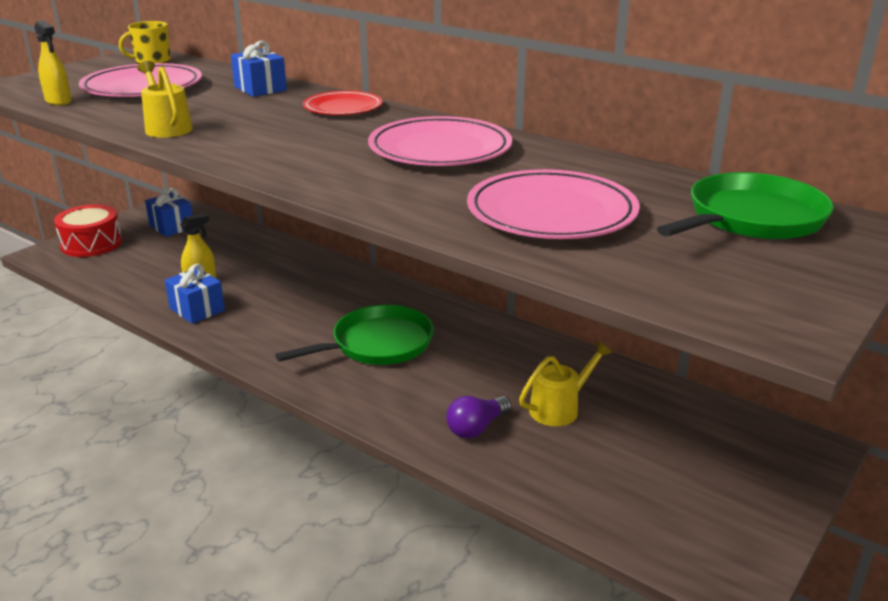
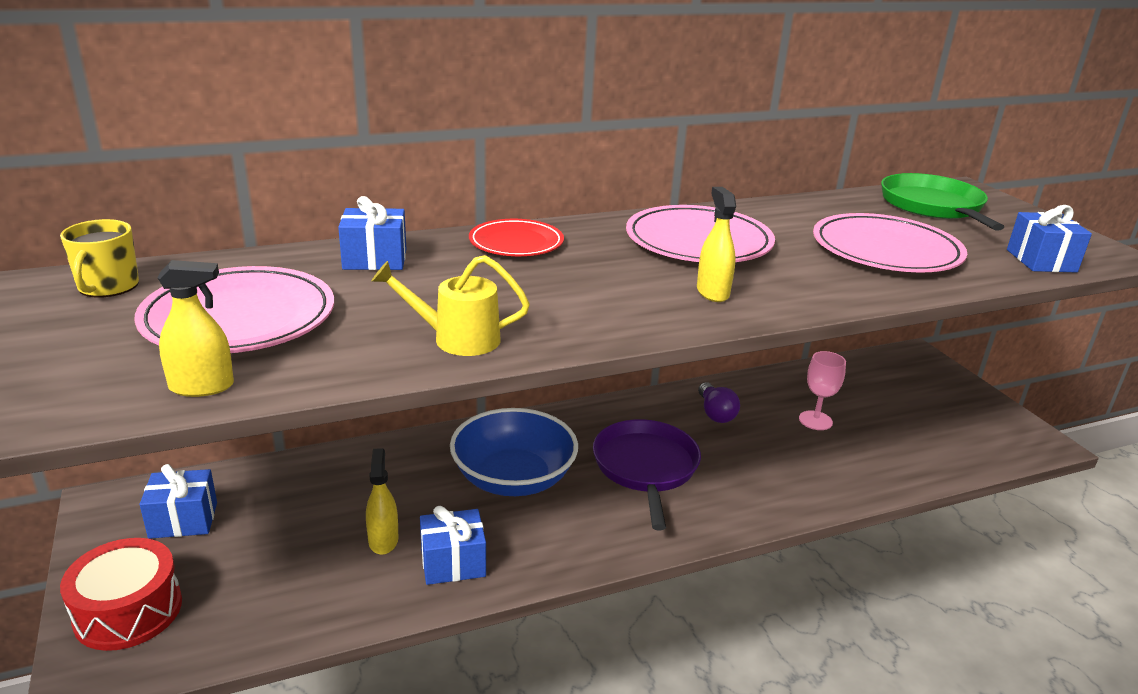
camera: 60 degrees left, 0 degrees up
green pan [275,305,434,365] -> purple pan [593,419,701,530]
purple light bulb [446,396,511,439] -> purple light bulb moved to [698,382,740,423]
yellow watering can [519,341,612,426] -> pink goblet [799,351,846,430]
none -> blue bowl [450,408,578,496]
none -> yellow spray bottle [697,187,736,302]
none -> blue gift [1007,205,1092,272]

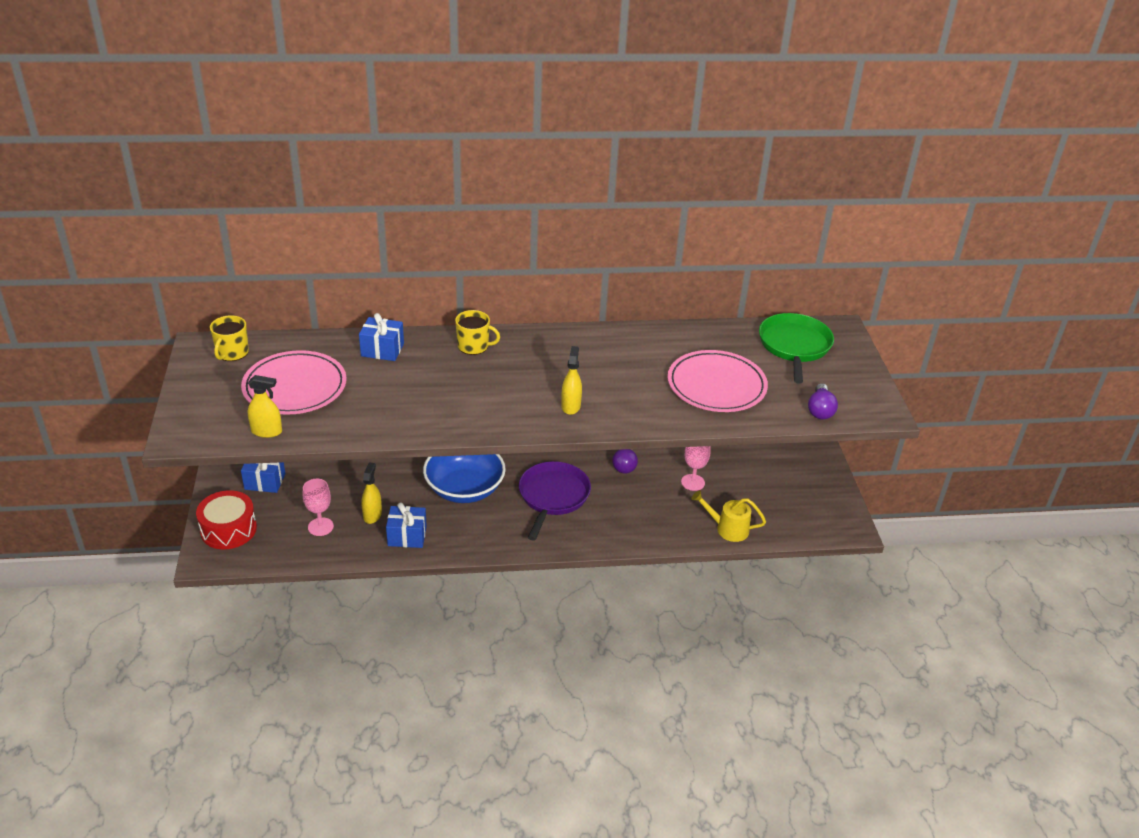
camera: 15 degrees right, 10 degrees up
yellow watering can [371,255,530,356] -> yellow watering can moved to [691,490,766,542]
red plate [469,219,564,256] -> yellow mug [455,310,500,355]
pink plate [626,205,775,262] -> none
blue gift [1007,205,1092,272] -> purple light bulb [808,383,838,420]
none -> pink goblet [303,479,334,536]

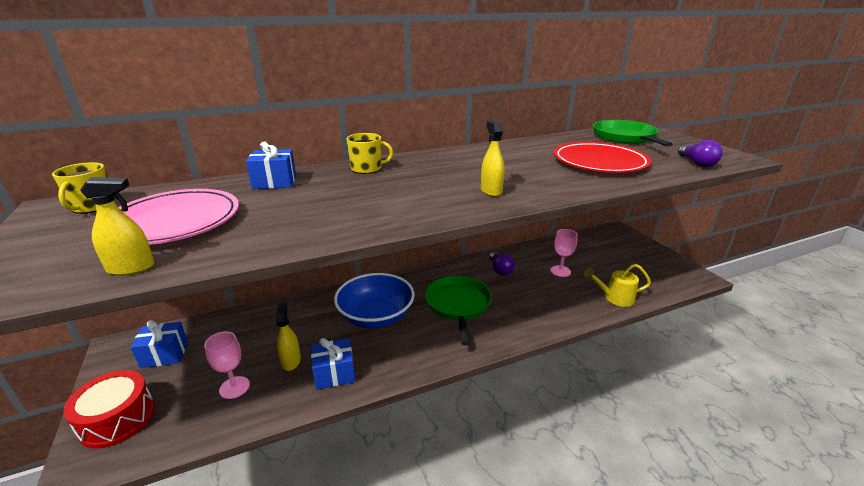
camera: 15 degrees left, 10 degrees down
purple pan [519,461,591,541] -> green pan [425,276,492,346]
pink plate [667,350,768,412] -> red plate [553,142,651,173]

